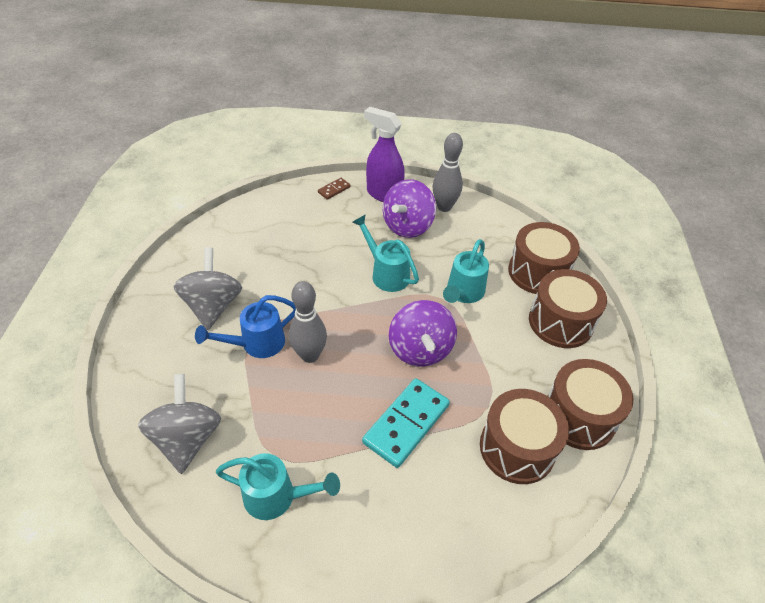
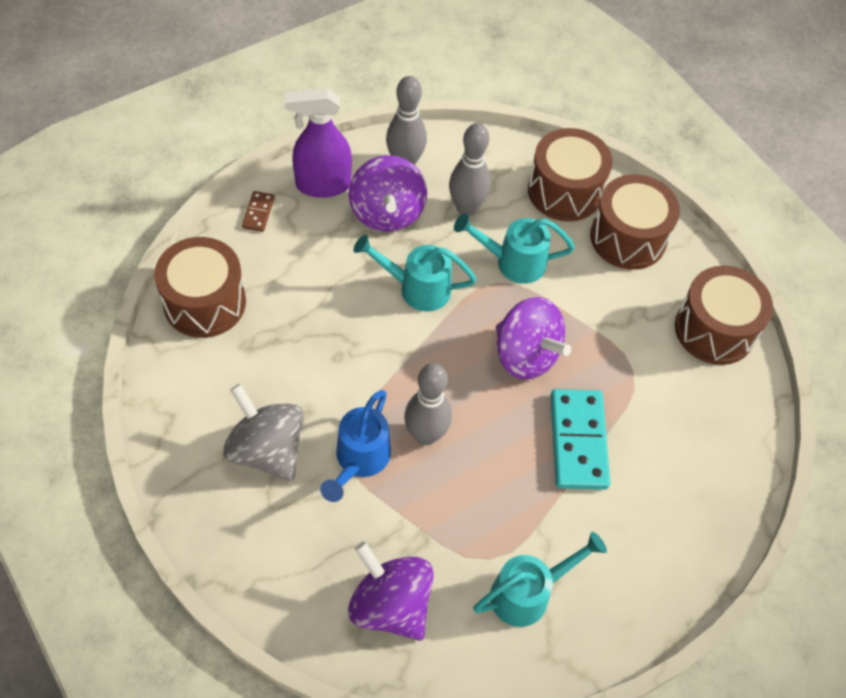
camera: 40 degrees left, 10 degrees up
grey spinning top [138,374,221,474] -> purple spinning top [348,542,434,641]
turquoise watering can [443,239,489,303] -> turquoise watering can turned 105 degrees clockwise [454,213,575,284]
brown drum [480,389,569,484] -> brown drum moved to [154,237,246,338]
none -> grey bowling pin [449,123,491,216]

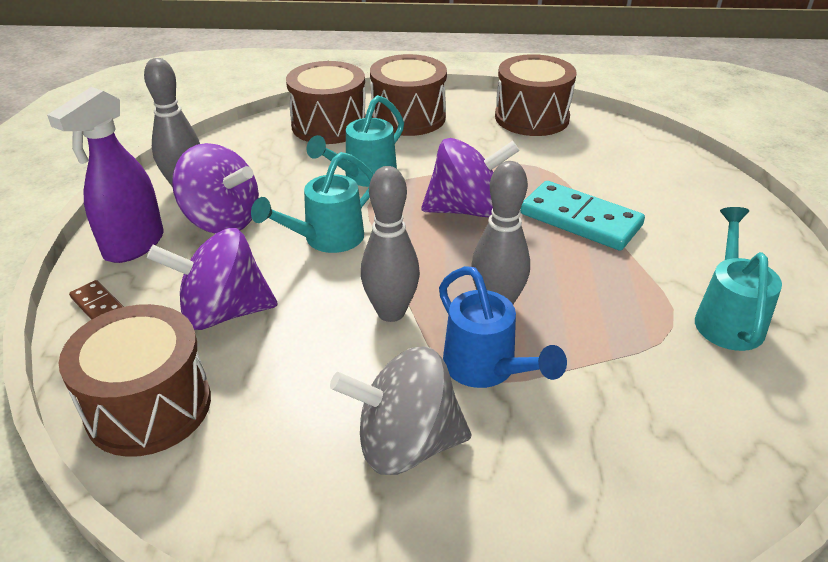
camera: 50 degrees left, 20 degrees down
purple spinning top [348,542,434,641] -> purple spinning top moved to [147,228,278,330]
grey bowling pin [449,123,491,216] -> grey bowling pin moved to [361,166,420,322]

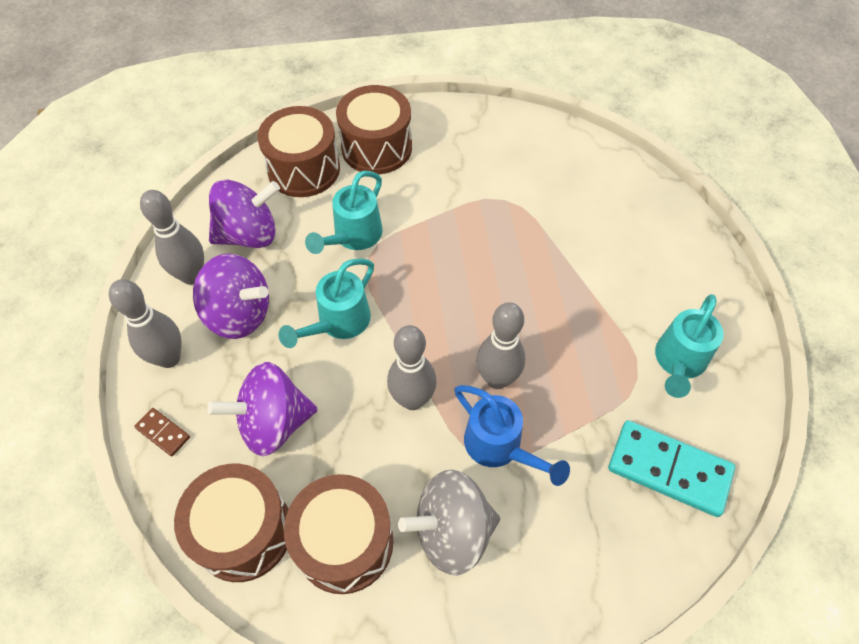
camera: 10 degrees left, 20 degrees up
purple spray bottle [47,87,163,263] -> grey bowling pin [109,279,181,368]
purple spinning top [421,138,520,217] -> purple spinning top moved to [209,180,280,248]
brown drum [495,54,577,136] -> brown drum moved to [284,474,393,594]
turquoise domino [520,181,645,251] -> turquoise domino moved to [608,420,735,517]
turquoise watering can [695,207,782,351] -> turquoise watering can turned 150 degrees counterclockwise [655,294,724,398]

